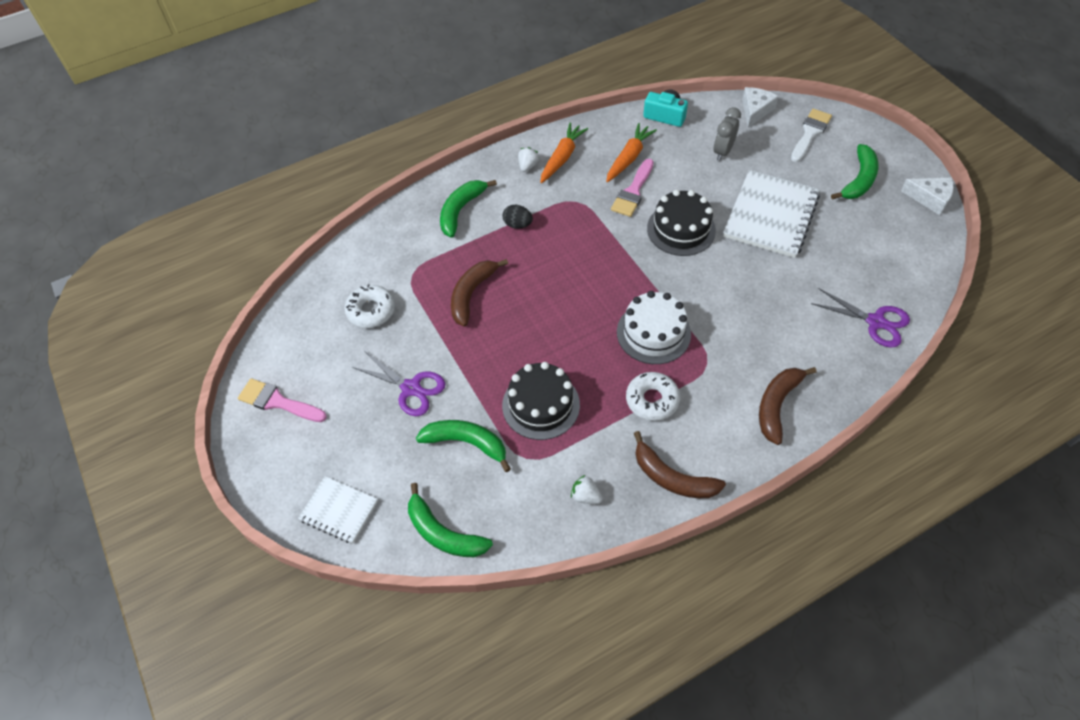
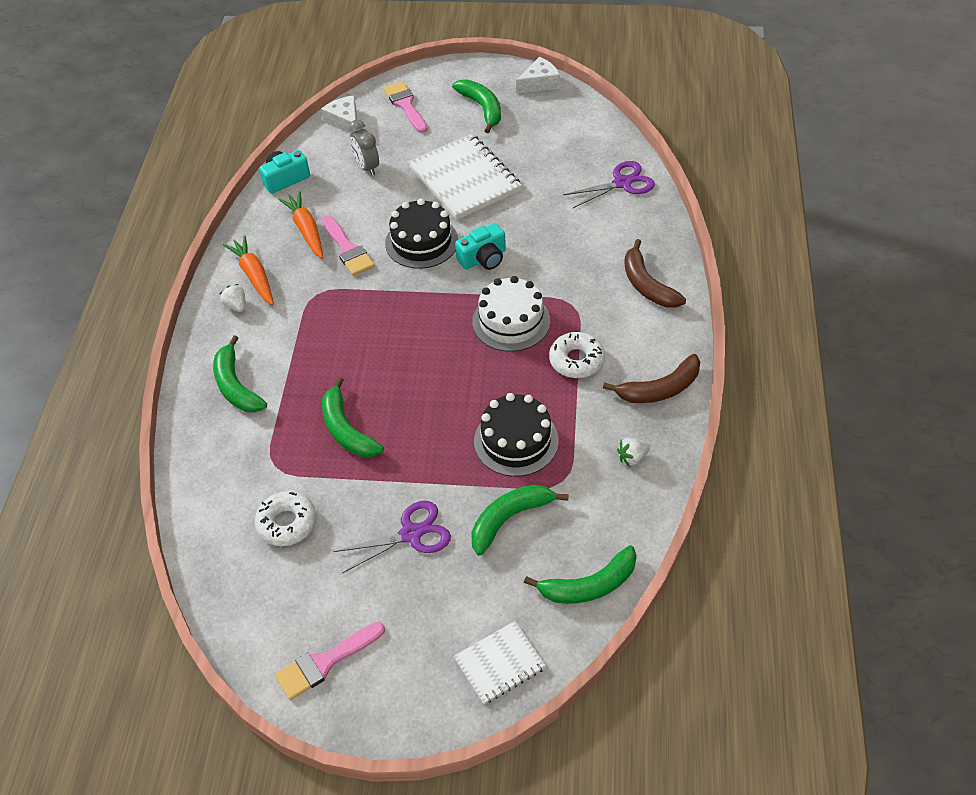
camera: 55 degrees left, 5 degrees down
brown banana [451,259,508,327] -> green banana [322,377,384,457]
black egg [503,205,533,229] -> none
white brush [791,109,832,162] -> pink brush [384,81,427,133]
none -> turquoise camera [455,223,506,270]

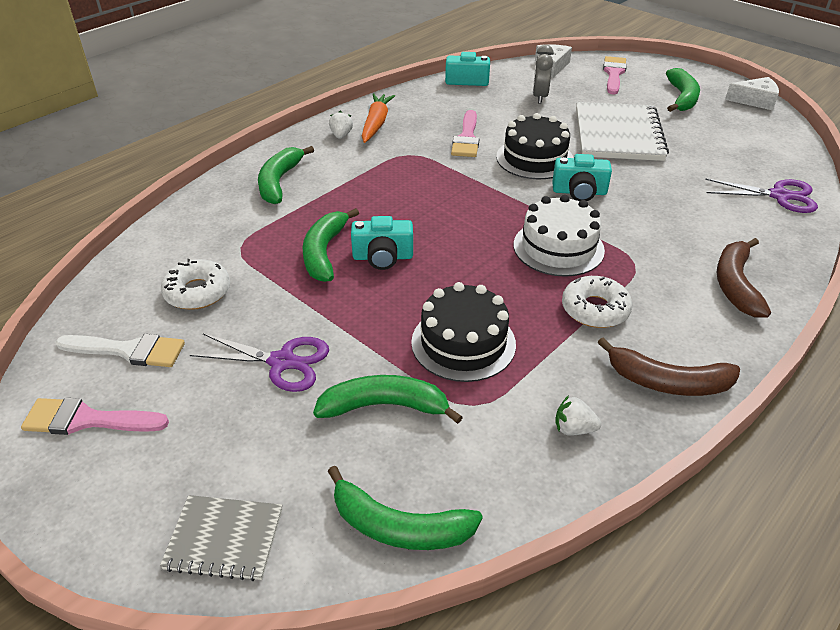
camera: 35 degrees right, 10 degrees down
orange carrot [278,191,323,259] -> none
white notebook [454,621,546,704] -> grey notebook [160,495,283,581]
none -> white brush [56,334,185,367]
none -> turquoise camera [351,216,413,270]

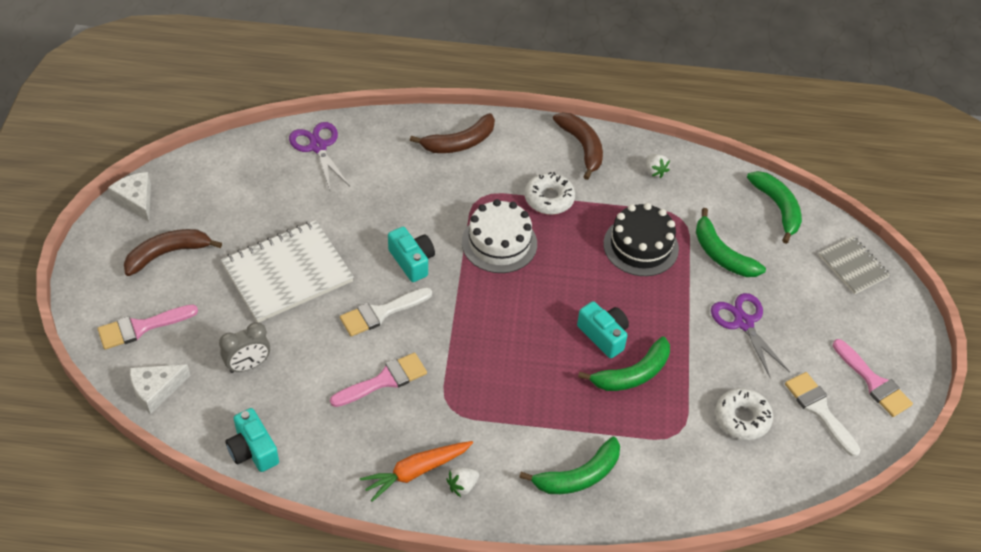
camera: 130 degrees left, 10 degrees up
black cake [496,113,573,179] -> white brush [340,287,432,337]
green banana [666,68,700,112] -> brown banana [124,229,222,276]

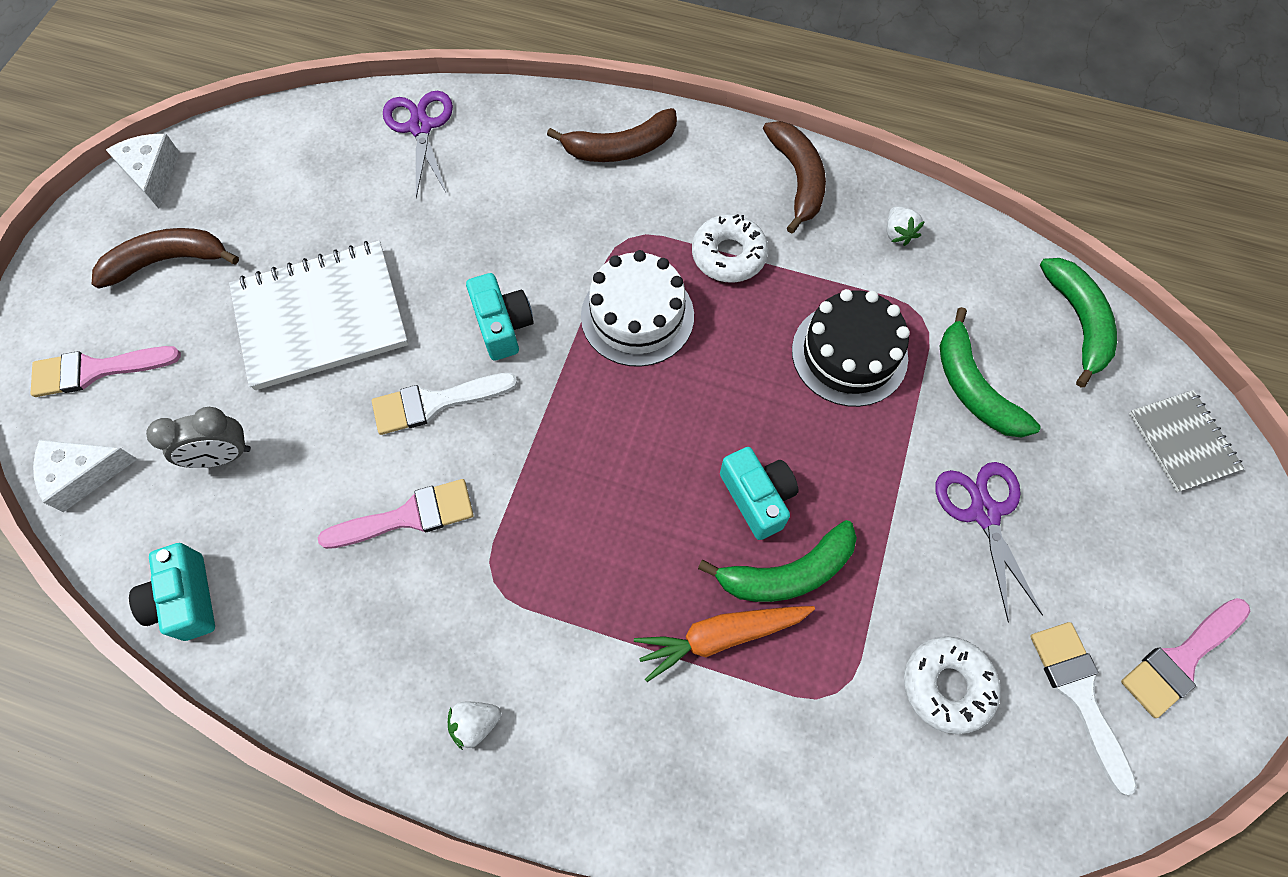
camera: 15 degrees right, 15 degrees up
orange carrot [360,441,473,502] -> orange carrot moved to [634,606,815,682]
green banana [519,436,620,494] -> none
pink brush [833,339,913,417] -> pink brush turned 75 degrees clockwise [1121,598,1251,718]

